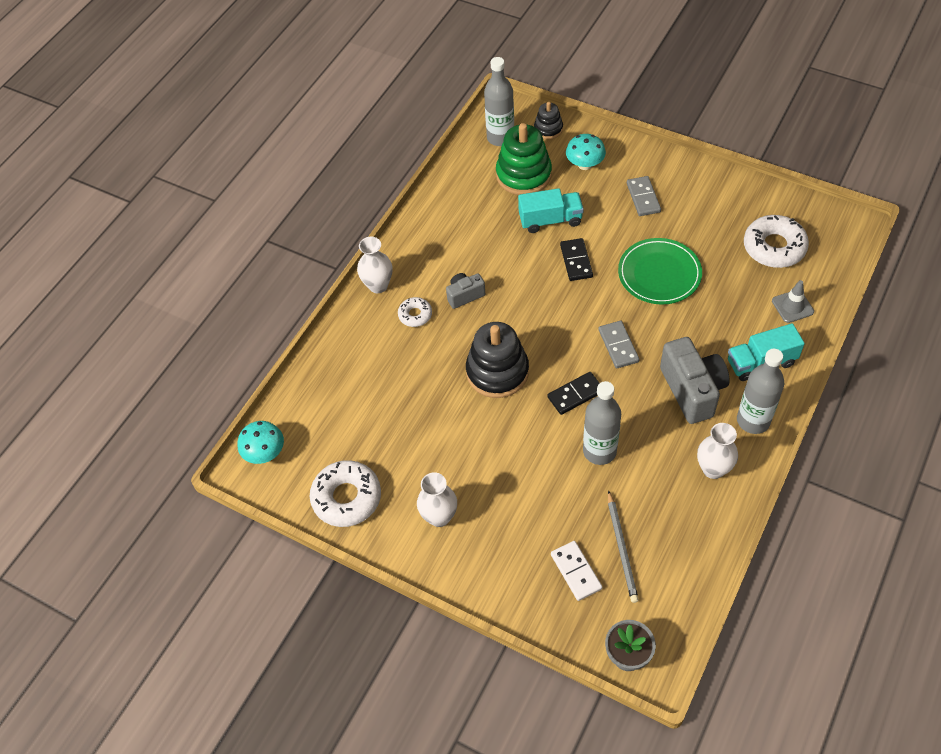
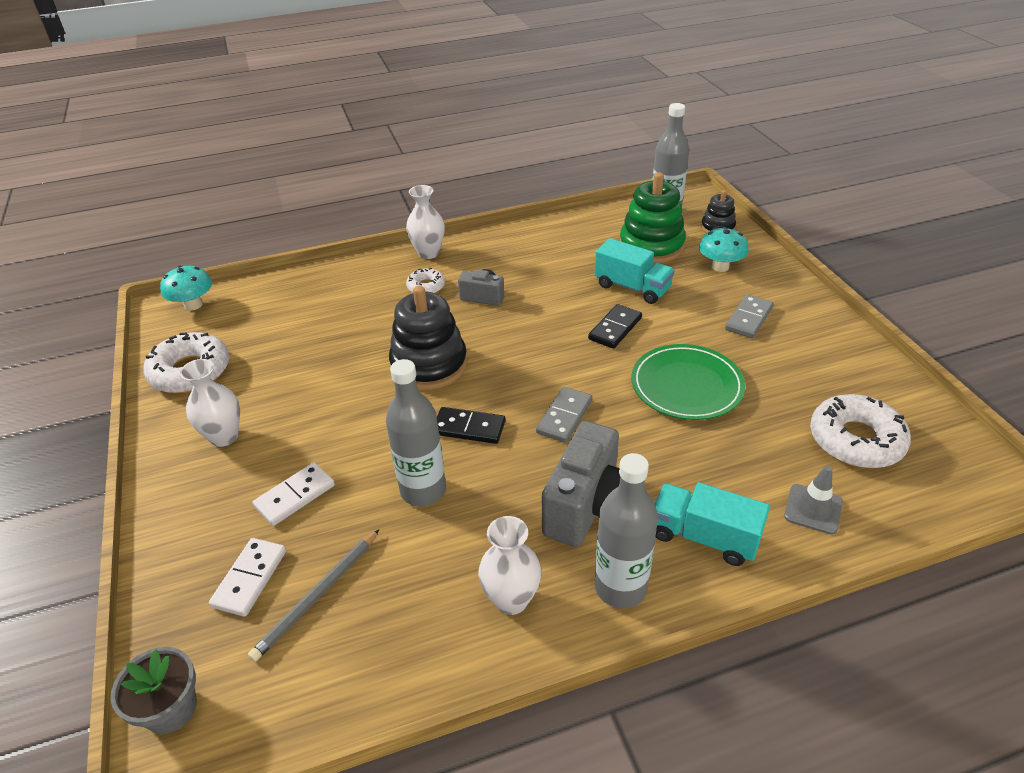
camera: 40 degrees right, 15 degrees down
none -> white domino [253,462,335,526]

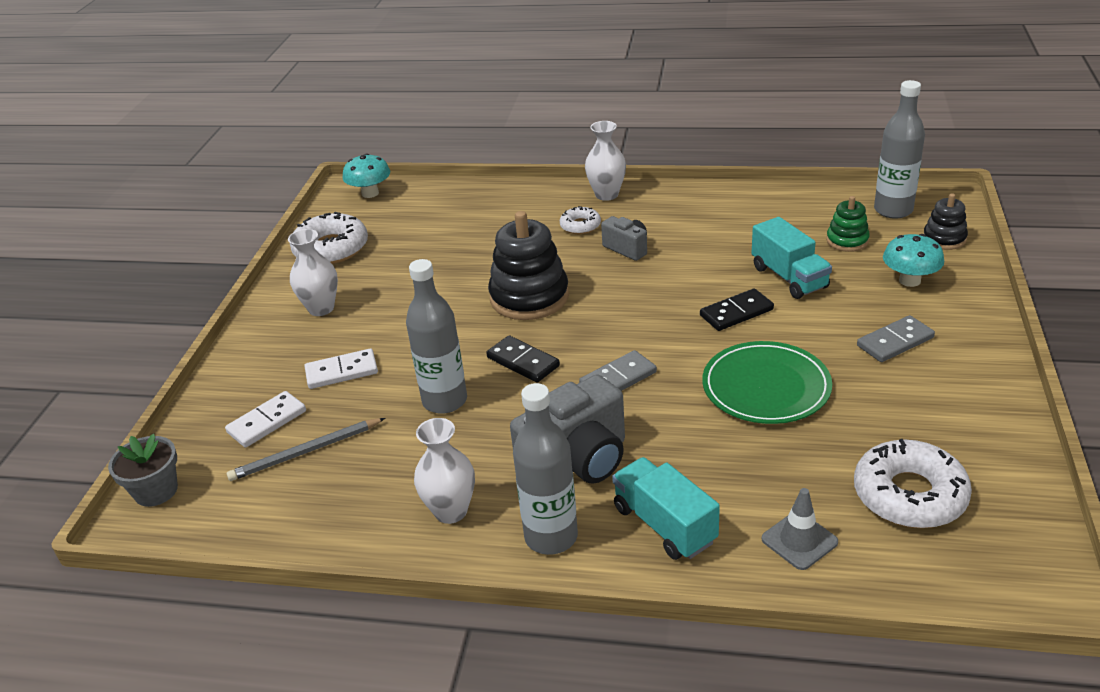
camera: 30 degrees right, 5 degrees down
green stacking toy [620,172,686,264] -> green stacking toy [826,196,870,252], size x0.53

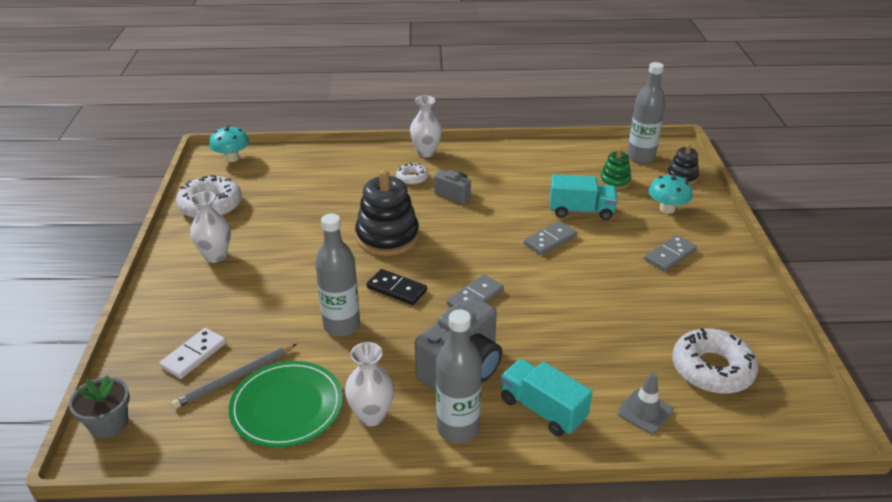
camera: 15 degrees left, 0 degrees up
white domino [304,349,378,389] -> none
black domino [700,288,774,331] -> grey domino [524,221,577,255]
green plate [702,341,832,424] -> green plate moved to [229,361,343,447]
turquoise truck [752,217,832,299] -> turquoise truck turned 45 degrees counterclockwise [550,174,618,220]

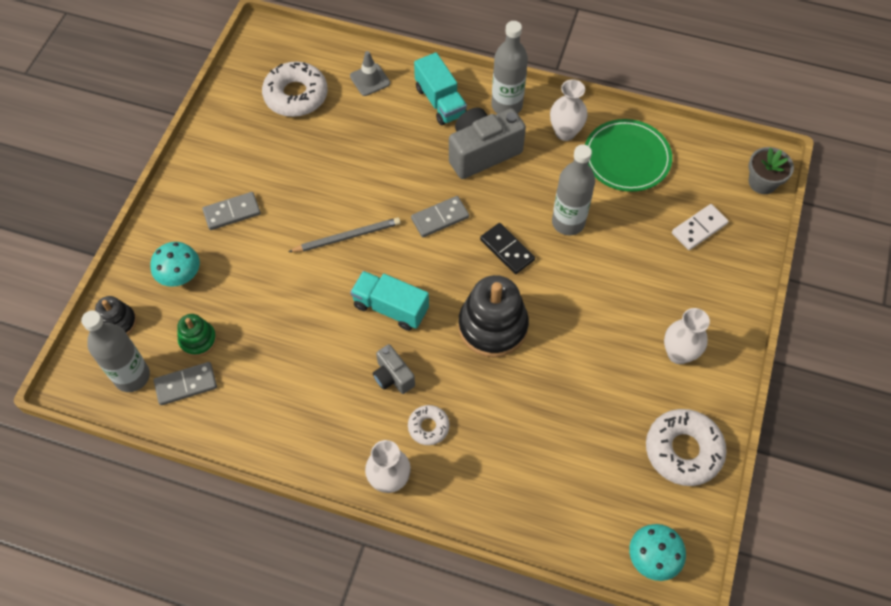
camera: 160 degrees left, 25 degrees up
grey pencil [171,344,297,409] -> grey pencil moved to [288,217,401,252]
grey domino [524,221,577,255] -> grey domino moved to [154,362,217,405]
turquoise truck [550,174,618,220] -> turquoise truck moved to [350,271,429,331]

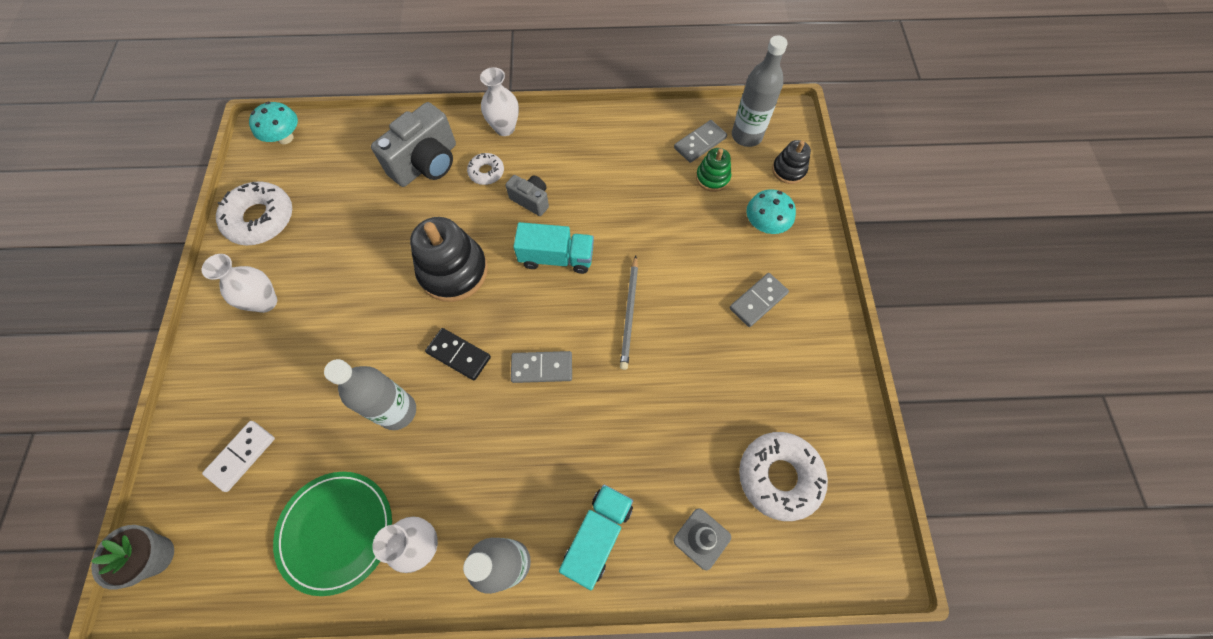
camera: 160 degrees right, 5 degrees up
grey pencil [288,217,401,252] -> grey pencil turned 45 degrees counterclockwise [620,256,638,370]
grey domino [411,196,469,237] -> grey domino turned 45 degrees clockwise [511,351,572,383]
turquoise truck [414,52,467,125] -> turquoise truck turned 75 degrees clockwise [559,485,633,590]
grey camera [449,107,526,179] -> grey camera moved to [371,102,456,187]

